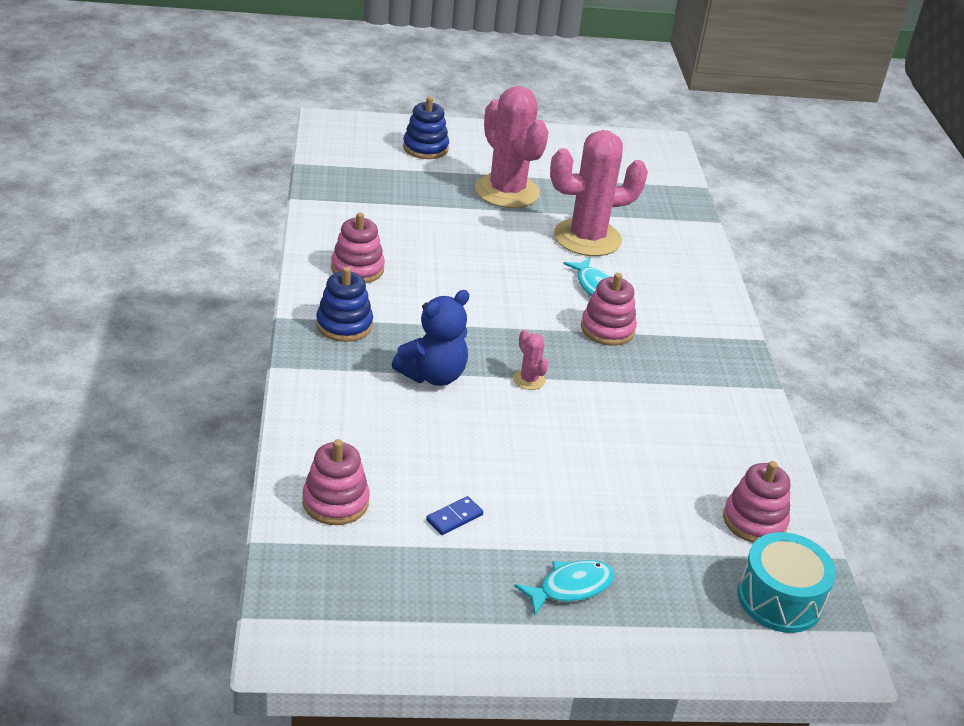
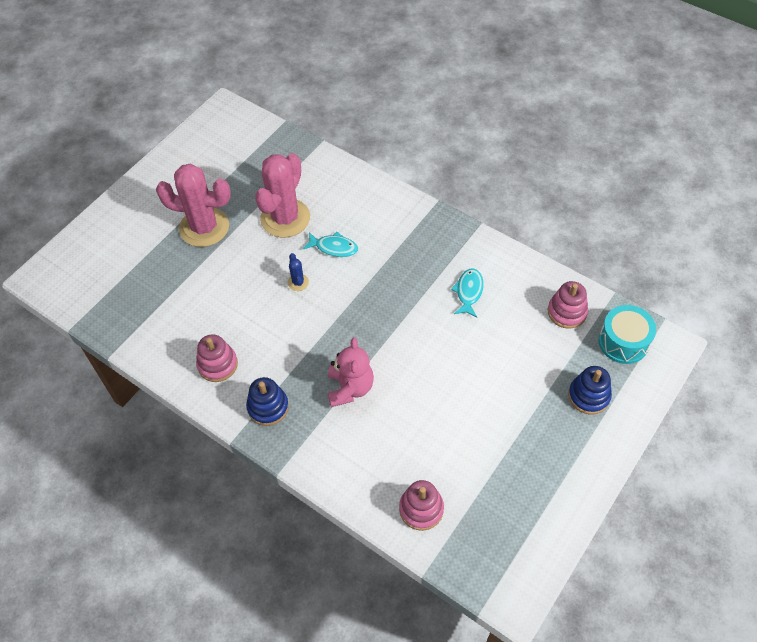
camera: 45 degrees left, 20 degrees up
blue teddy bear [392,290,469,386] -> pink teddy bear [328,338,374,407]
blue stacking toy [403,96,449,159] -> blue stacking toy moved to [568,366,612,415]
blue domino [426,496,483,535] -> none
pink cactus [513,330,549,390] -> none
turquoise fish [514,560,615,616] -> turquoise fish moved to [451,268,484,317]
pink stacking toy [581,273,637,345] -> none
none -> blue cactus [288,253,309,291]

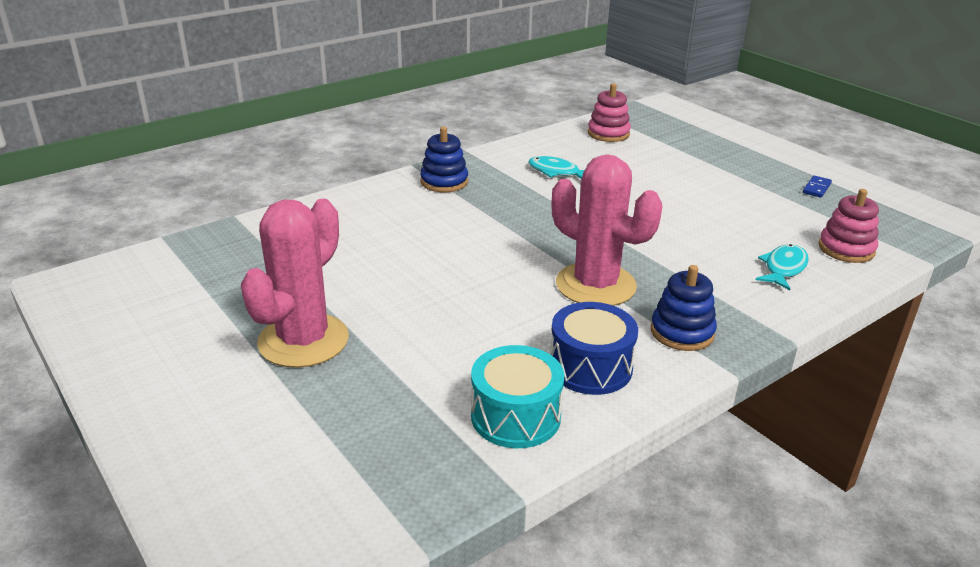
camera: 75 degrees left, 25 degrees down
pink stacking toy [196,334,238,382] -> blue drum [550,302,638,395]
pink cactus [255,153,310,237] -> pink cactus moved to [552,154,662,306]
blue cactus [288,253,309,291] -> none
turquoise fish [303,232,358,257] -> turquoise fish moved to [756,244,809,290]
pink teddy bear [328,338,374,407] -> none
blue stacking toy [568,366,612,415] -> blue stacking toy moved to [420,126,468,192]
turquoise drum [598,305,656,364] -> turquoise drum moved to [471,345,564,448]
none -> blue domino [803,176,832,198]

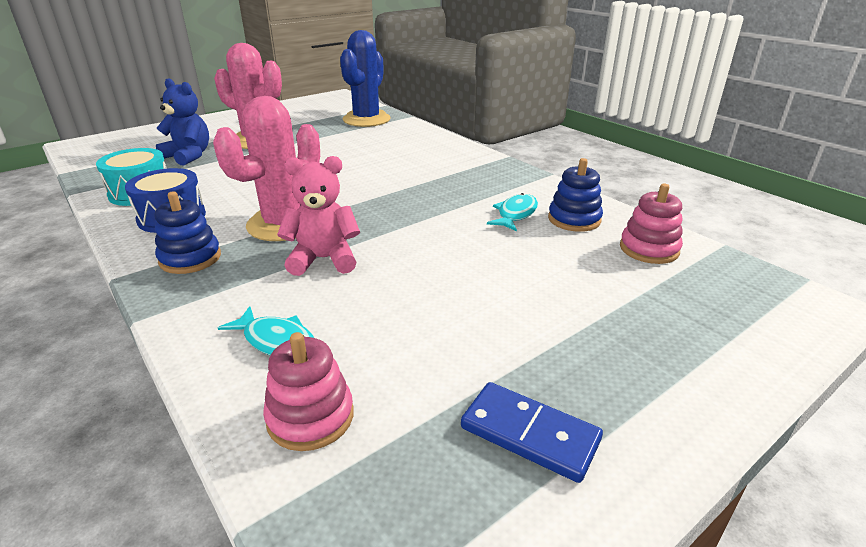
camera: 90 degrees right, 0 degrees up
blue stacking toy [420,126,468,192] -> blue stacking toy moved to [548,158,603,232]
blue domino [803,176,832,198] -> blue domino [461,382,603,483], size x1.77
none -> blue teddy bear [156,78,209,166]
none -> pink teddy bear [277,156,360,276]
none -> blue cactus [340,30,391,127]

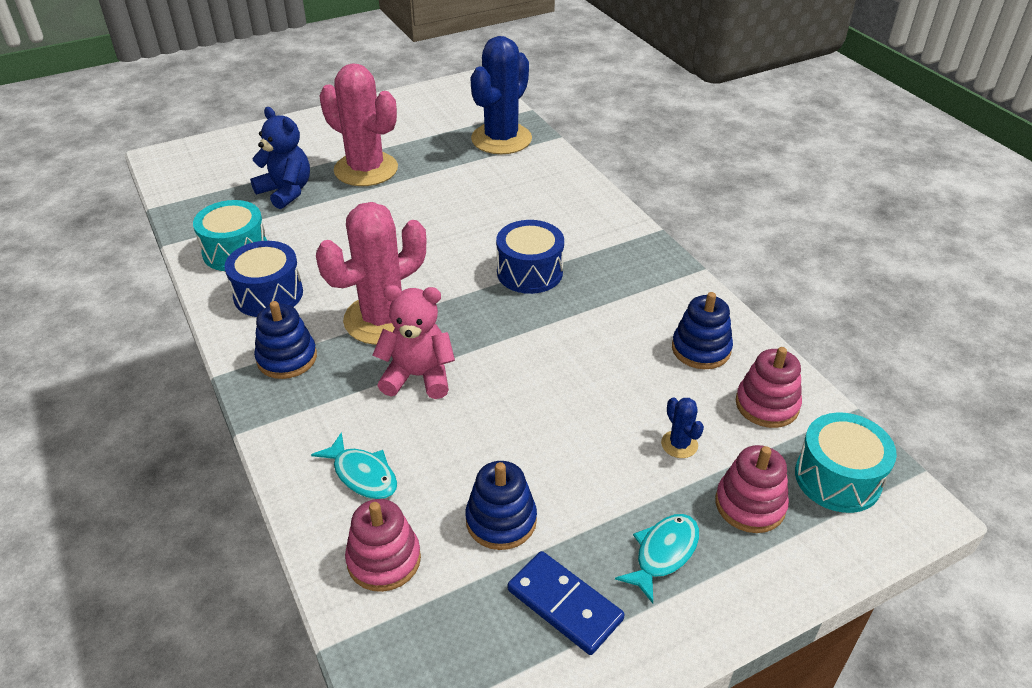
camera: 10 degrees right, 10 degrees up
turquoise fish [487,193,538,232] -> turquoise fish moved to [615,514,699,603]
none -> blue stacking toy [465,461,537,550]
none -> blue drum [496,220,564,294]
none -> blue cactus [661,397,704,458]
none -> pink stacking toy [715,445,789,533]
none -> turquoise drum [795,413,897,513]

